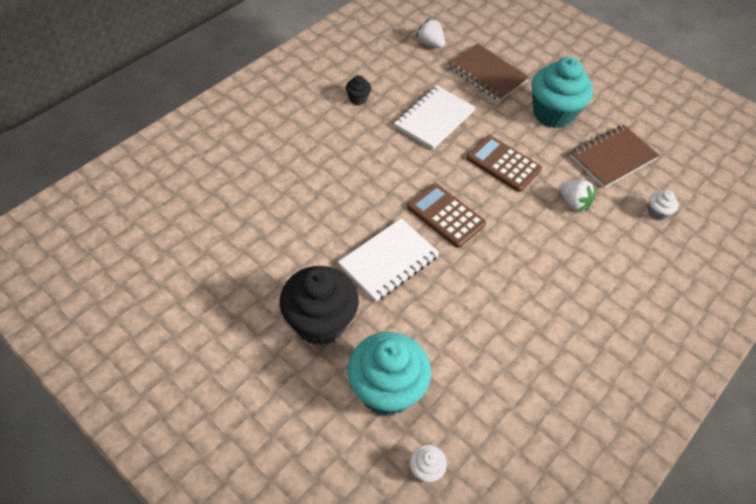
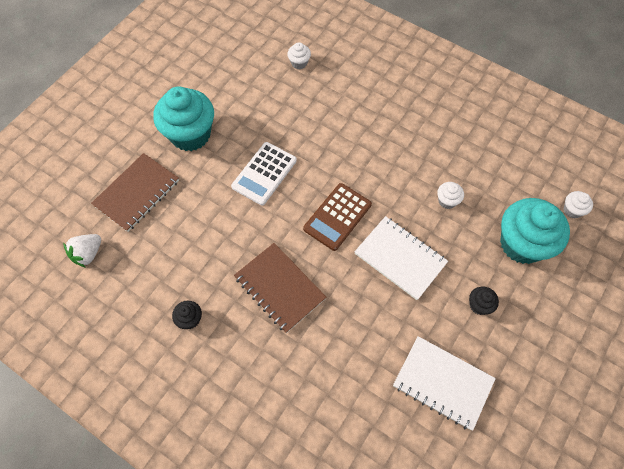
camera: 95 degrees left, 10 degrees up
black cupcake [280,266,359,345] -> black cupcake [469,287,499,315], size x0.43
white notebook [394,86,476,150] -> white notebook moved to [393,336,496,431]
brown calculator [466,135,542,192] -> white calculator [231,142,297,205]
white strawberry [559,180,596,212] -> none
brown notebook [570,125,660,188] -> brown notebook moved to [234,243,326,333]
none -> white cupcake [437,182,464,209]

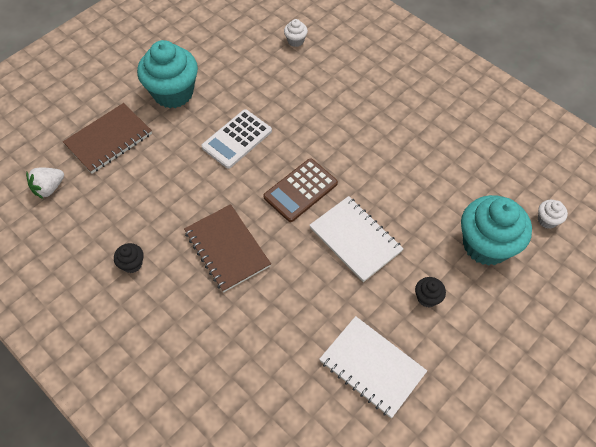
camera: 10 degrees right, 5 degrees down
white cupcake [437,182,464,209] -> none

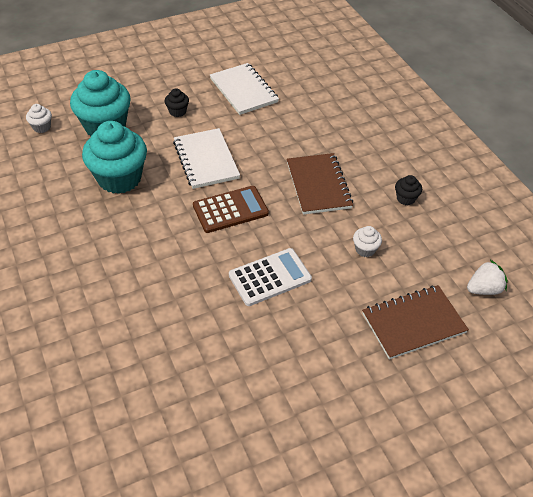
camera: 160 degrees left, 10 degrees down
turquoise cupcake [137,40,198,108] -> turquoise cupcake moved to [82,121,147,194]
white cupcake [284,19,308,47] -> white cupcake moved to [353,226,382,257]

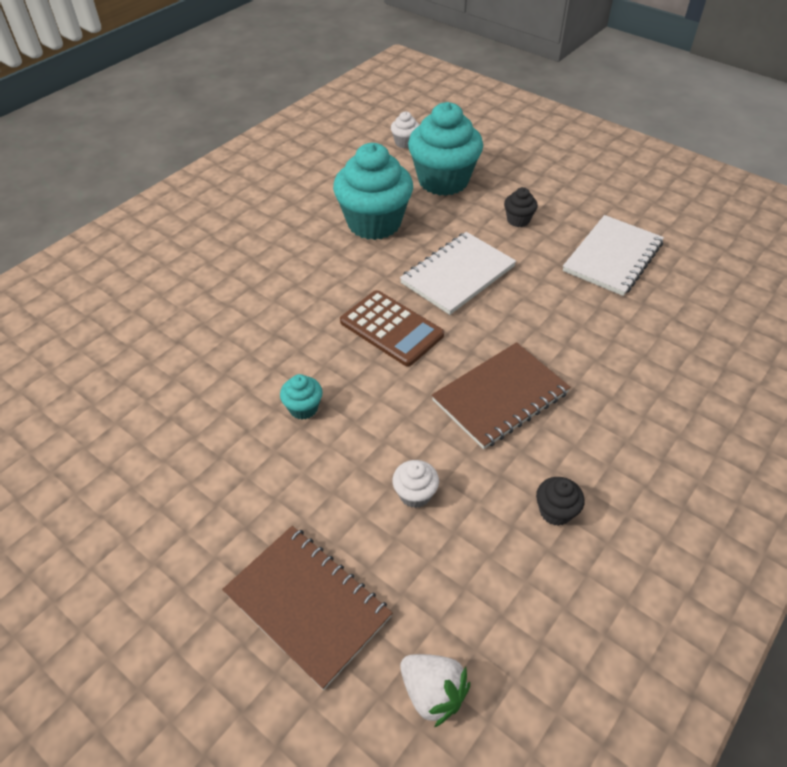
camera: 65 degrees right, 0 degrees up
white calculator [229,248,312,306] -> turquoise cupcake [280,374,323,420]

